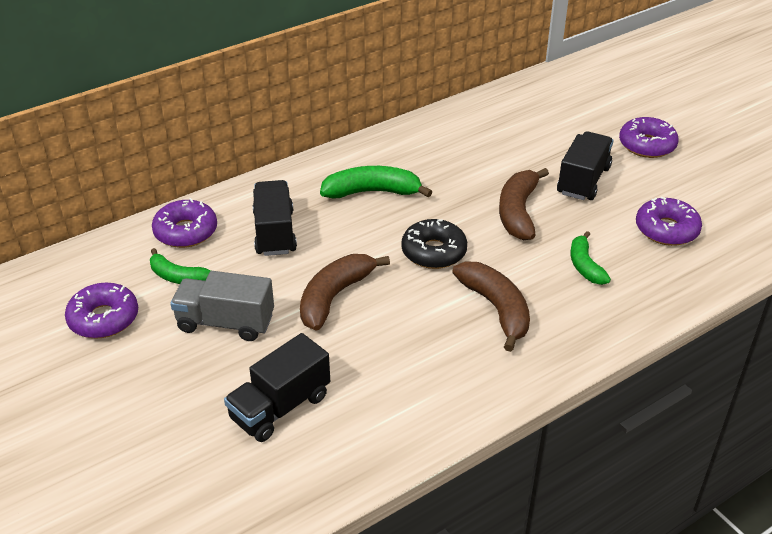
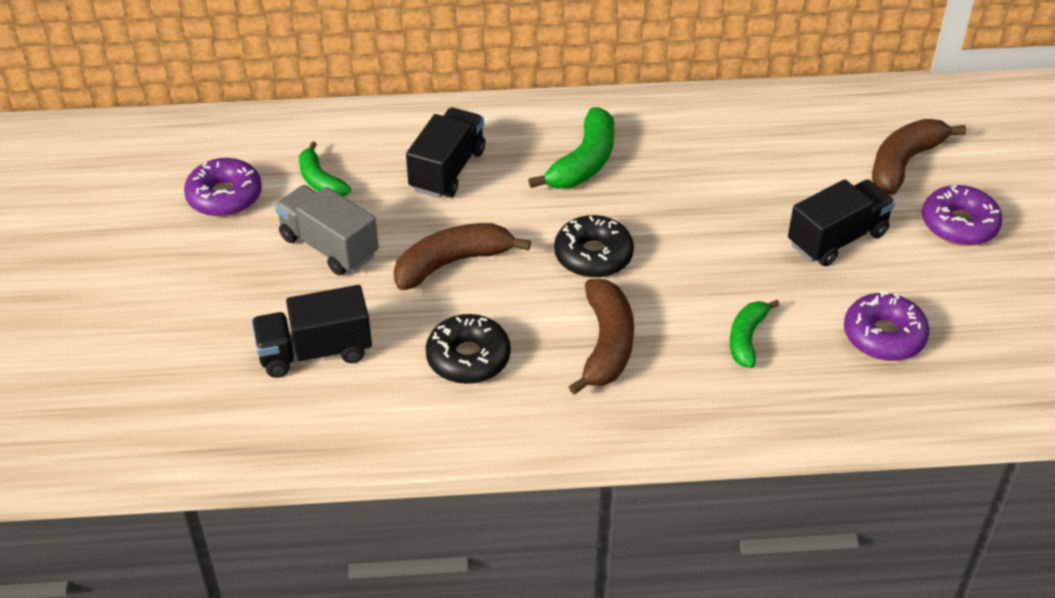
camera: 30 degrees right, 5 degrees up
purple donut [152,198,217,248] -> none
green banana [320,166,432,199] -> green banana turned 90 degrees clockwise [528,107,615,189]
brown banana [499,168,549,240] -> brown banana moved to [872,119,967,195]
none -> black donut [426,314,511,384]

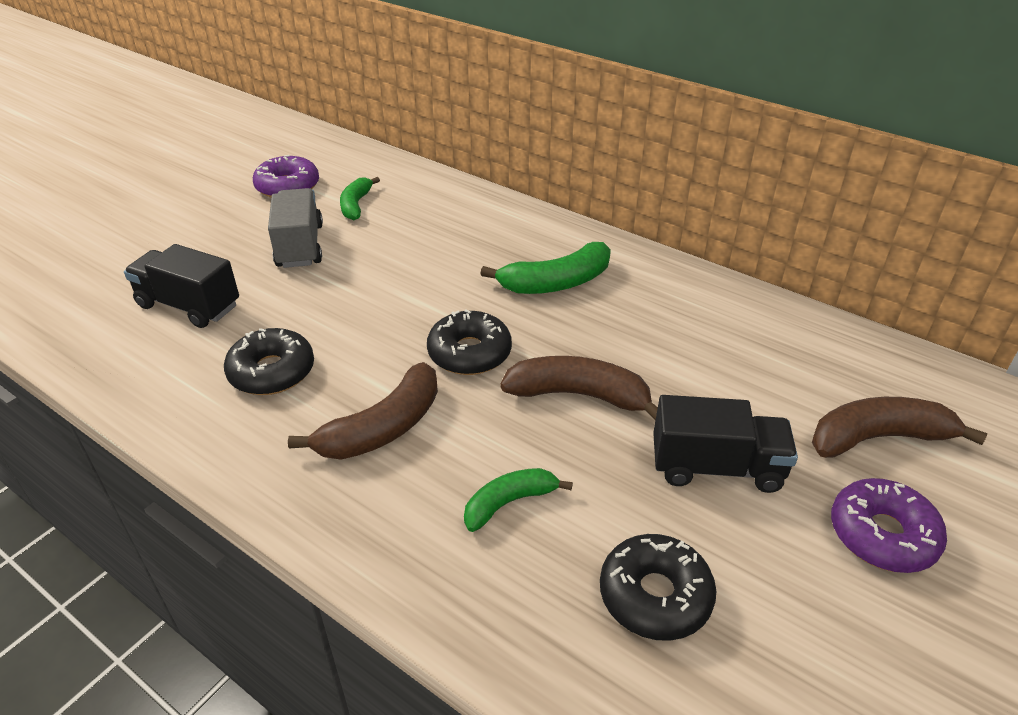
camera: 40 degrees right, 5 degrees down
brown banana [394,223,531,290] -> brown banana moved to [500,356,658,420]
black truck [406,108,485,198] -> none
purple donut [844,291,930,361] -> black donut [600,534,716,641]

